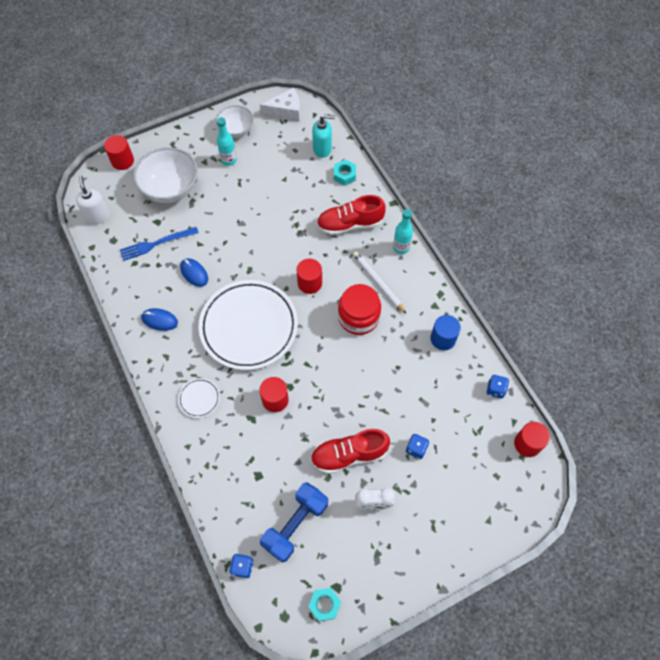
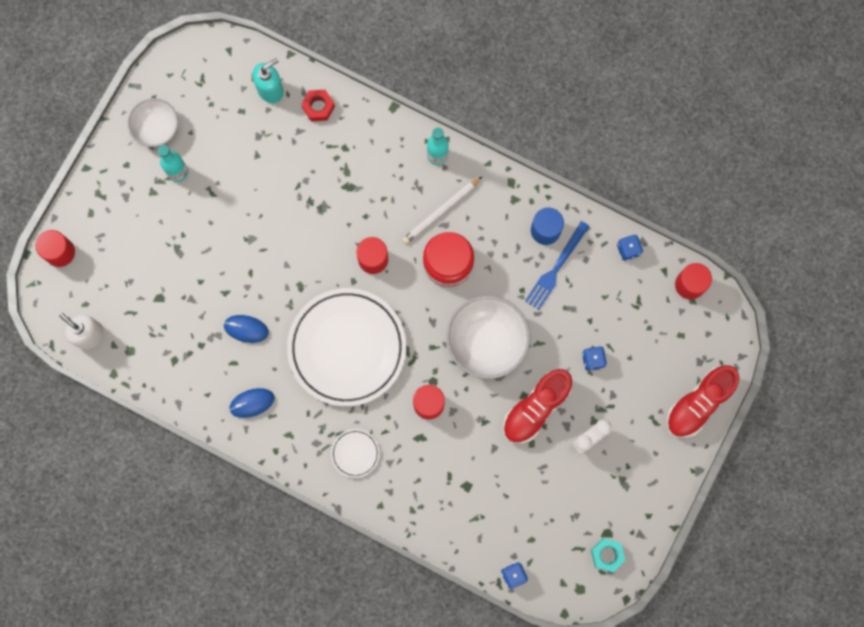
camera: 35 degrees left, 15 degrees up
blue fork [120,227,199,261] -> blue fork moved to [525,221,590,310]
white bowl [133,147,198,203] -> white bowl moved to [446,296,530,379]
white cheese [260,88,300,122] -> none
blue dumbbell [260,482,328,563] -> none
red shoe [317,195,386,235] -> red shoe moved to [667,365,739,438]
turquoise nut [334,160,356,186] -> red nut [301,90,335,121]
white pencil [353,251,406,313] -> white pencil turned 60 degrees counterclockwise [402,176,483,244]

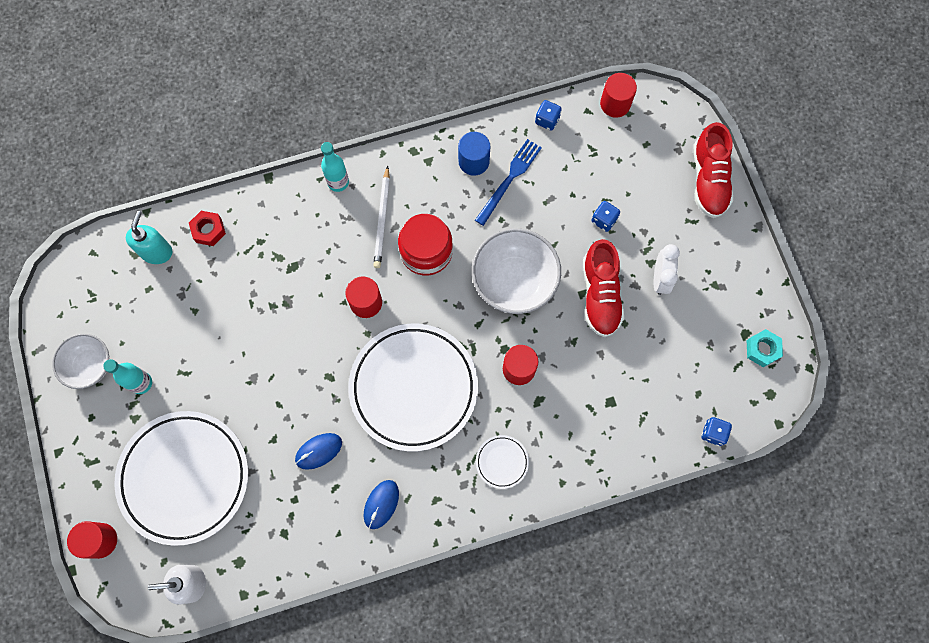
camera: 45 degrees left, 5 degrees down
blue fork [525,221,590,310] -> blue fork turned 135 degrees counterclockwise [475,139,542,226]
none -> white plate [114,411,248,546]

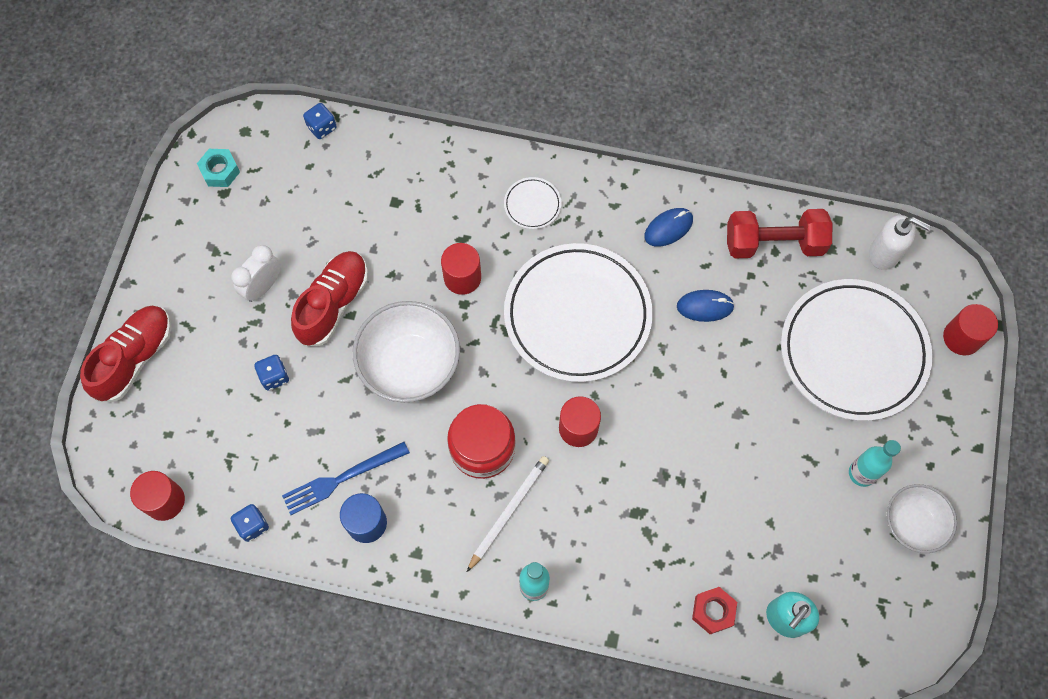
camera: 150 degrees left, 5 degrees down
none -> red dumbbell [727,209,833,258]

